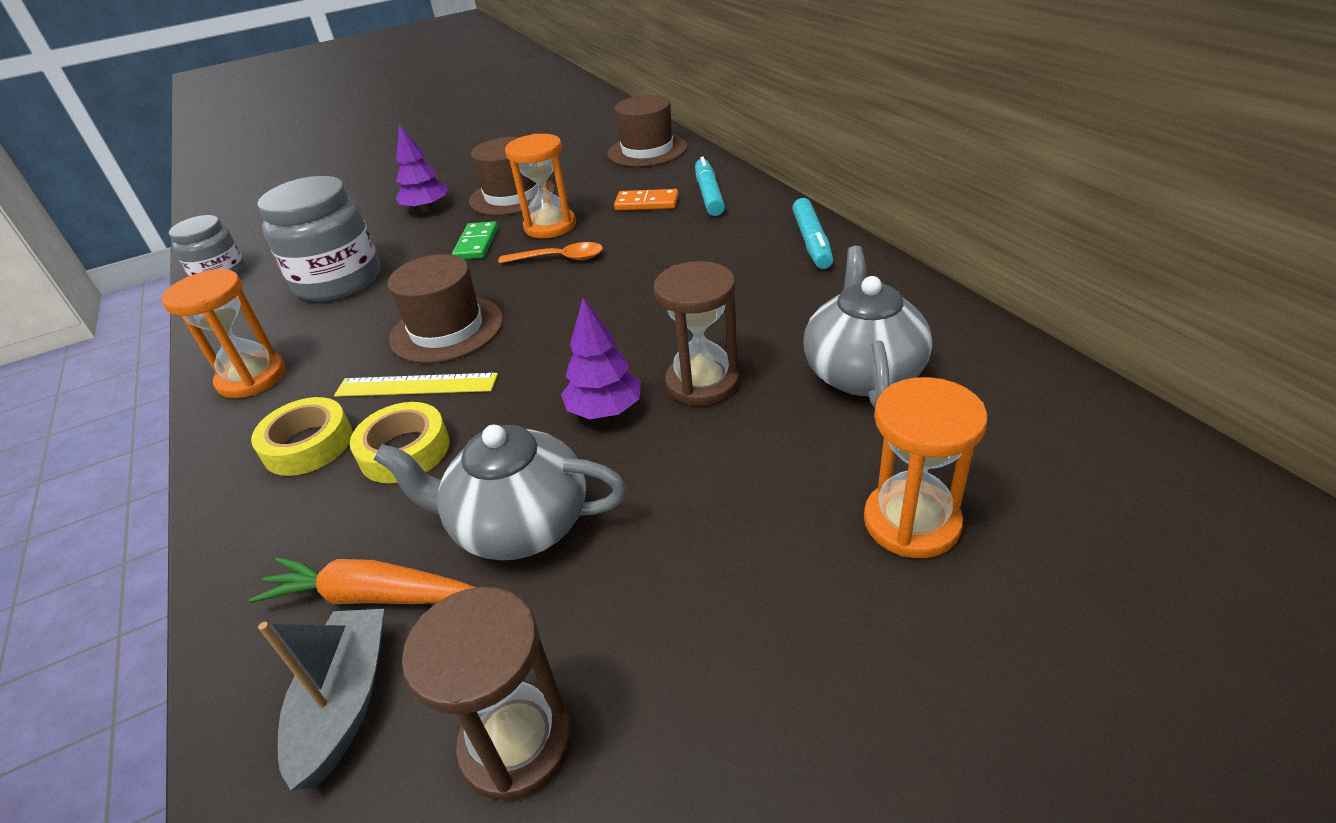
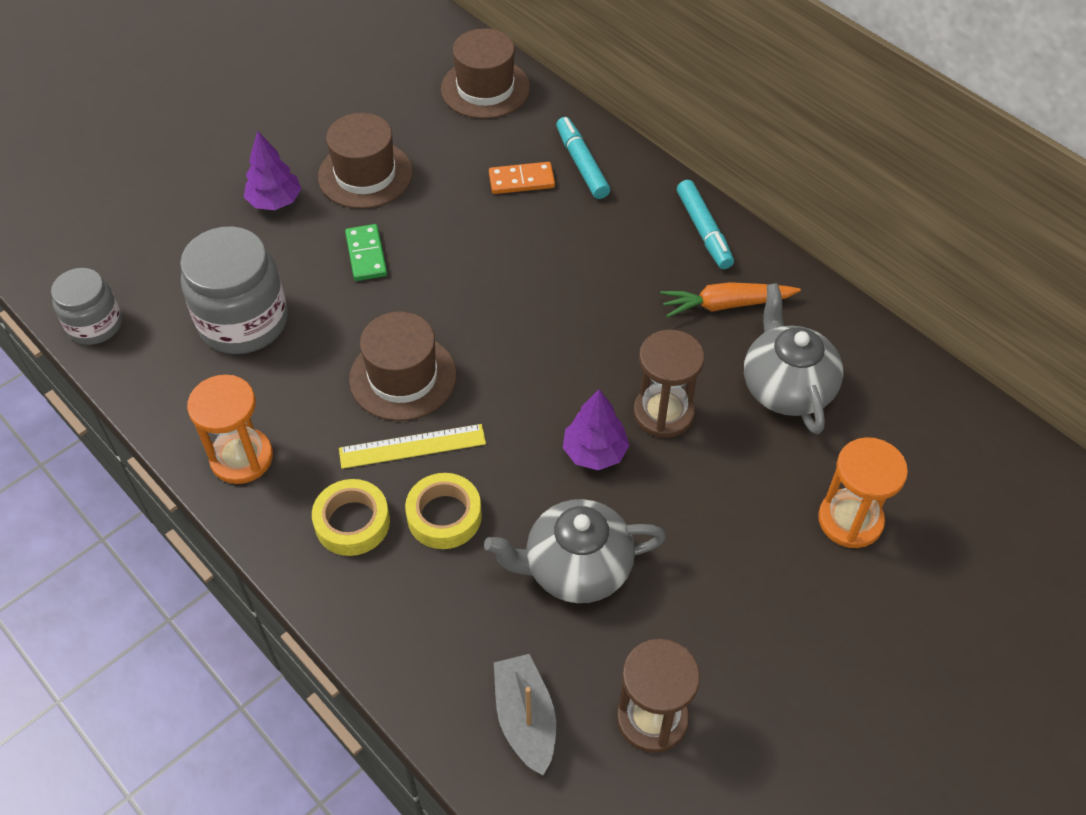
camera: 20 degrees left, 15 degrees up
orange carrot [249,557,477,604] -> orange carrot moved to [660,282,801,318]
orange spoon [498,242,603,264] -> none
orange hourglass [505,134,576,239] -> none

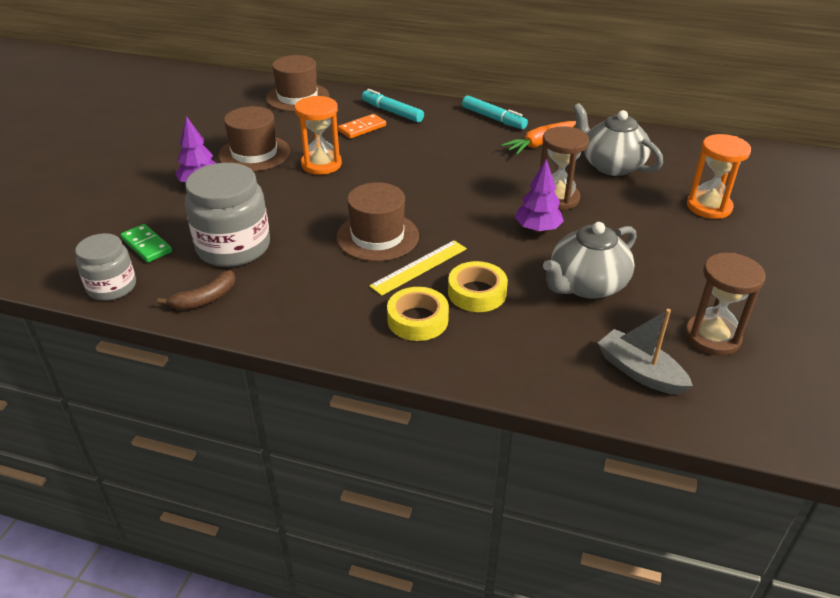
camera: 30 degrees left, 15 degrees down
orange hourglass [187,375,273,484] -> orange hourglass moved to [295,96,342,175]
green domino [345,224,387,281] -> green domino moved to [120,224,172,262]
none -> brown banana [157,270,235,310]

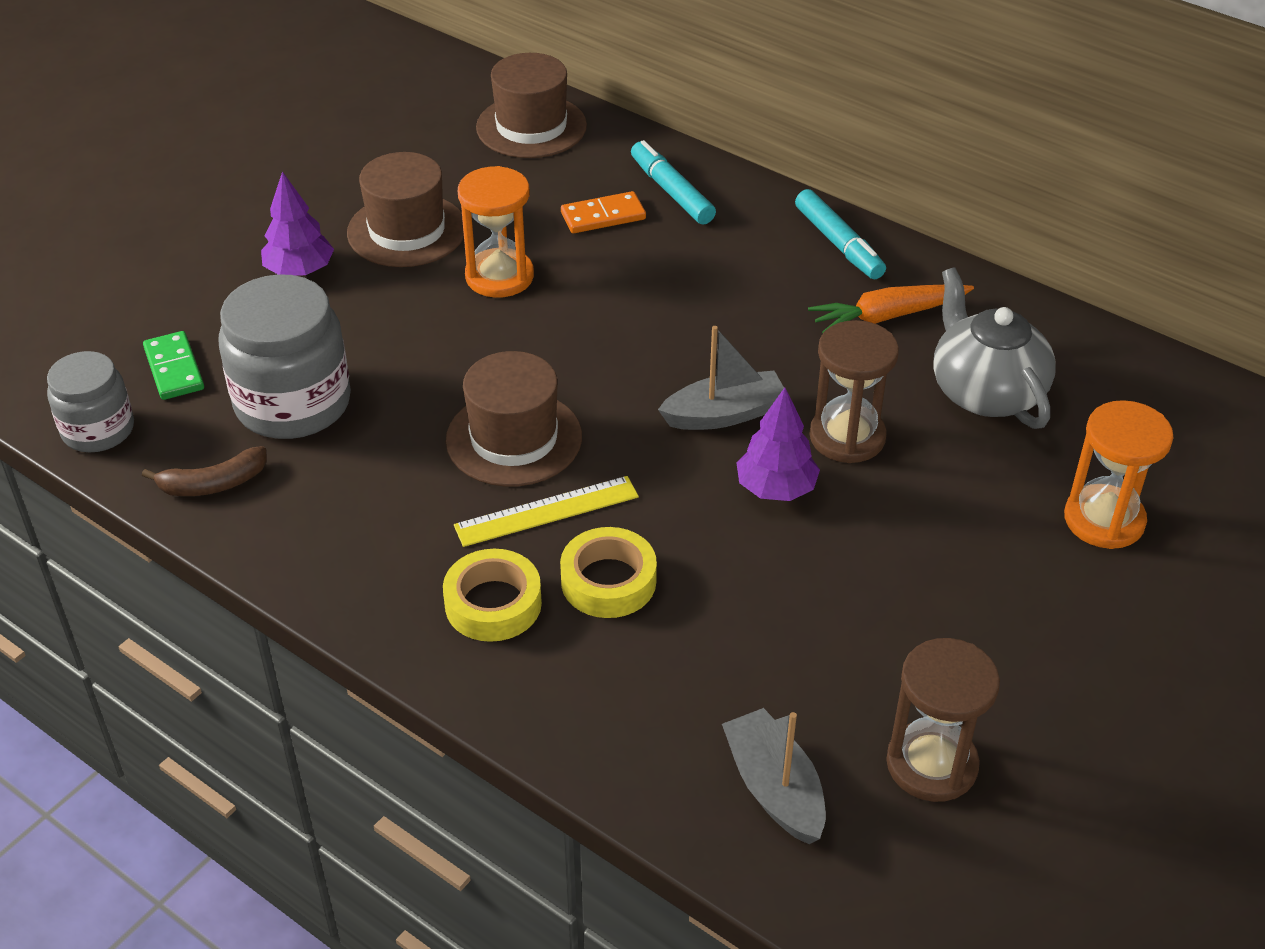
camera: 20 degrees right, 5 degrees up
grey teapot [543,222,636,299] -> none
none -> grey boat [658,326,784,430]

